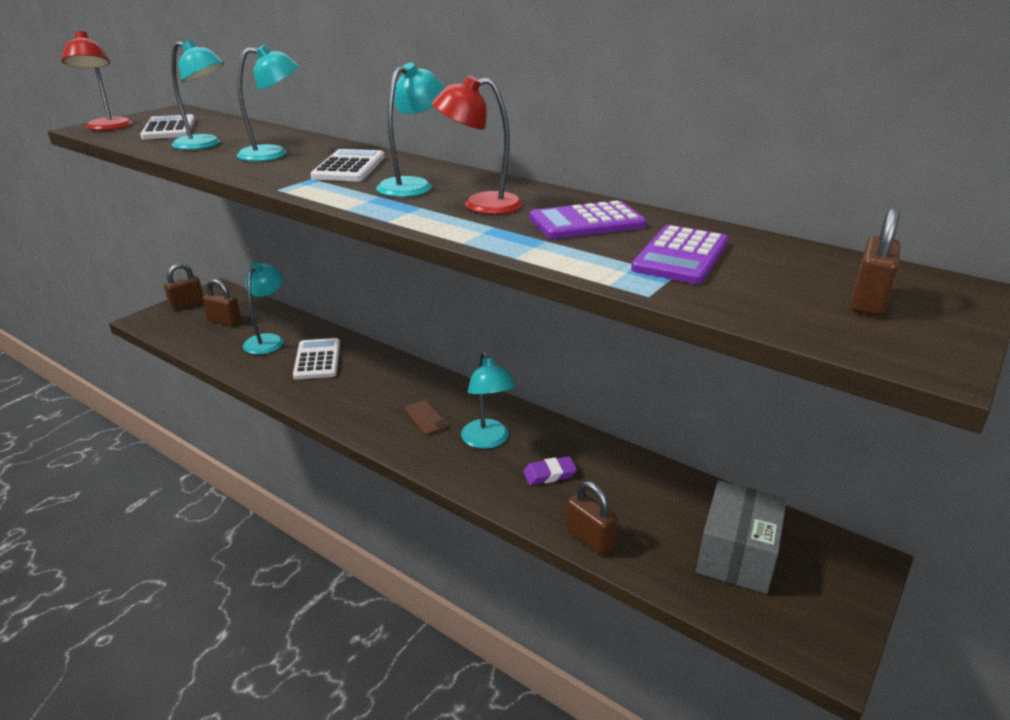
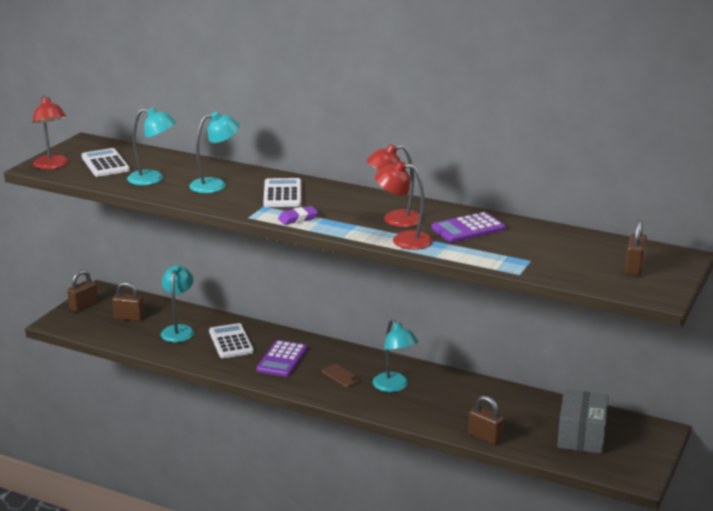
camera: 10 degrees left, 5 degrees down
turquoise lamp [376,62,445,197] -> none
purple eraser [523,456,577,485] -> purple eraser moved to [278,206,318,225]
purple calculator [631,225,728,284] -> purple calculator moved to [256,340,308,377]
none -> red lamp [375,161,433,250]

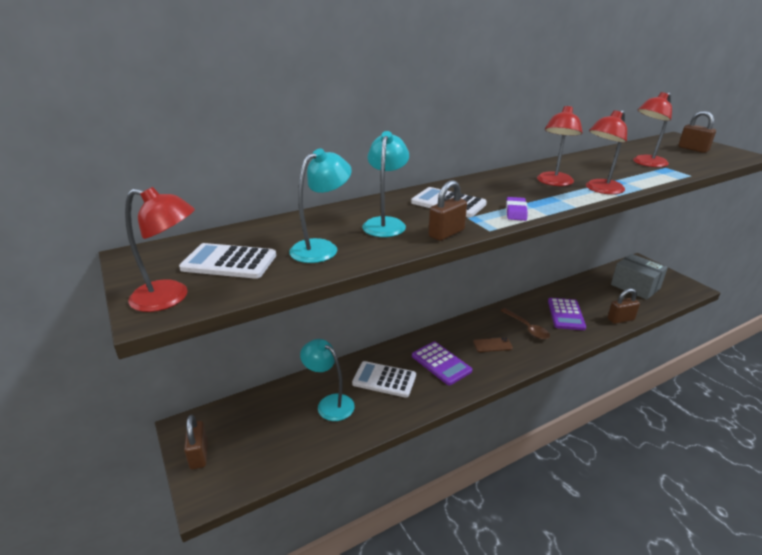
camera: 55 degrees left, 5 degrees up
brown padlock [112,282,145,321] -> brown padlock moved to [428,180,467,241]
turquoise lamp [373,319,418,392] -> brown spoon [500,308,550,340]
purple calculator [432,212,506,242] -> purple calculator moved to [548,298,586,330]
none -> red lamp [633,92,672,167]

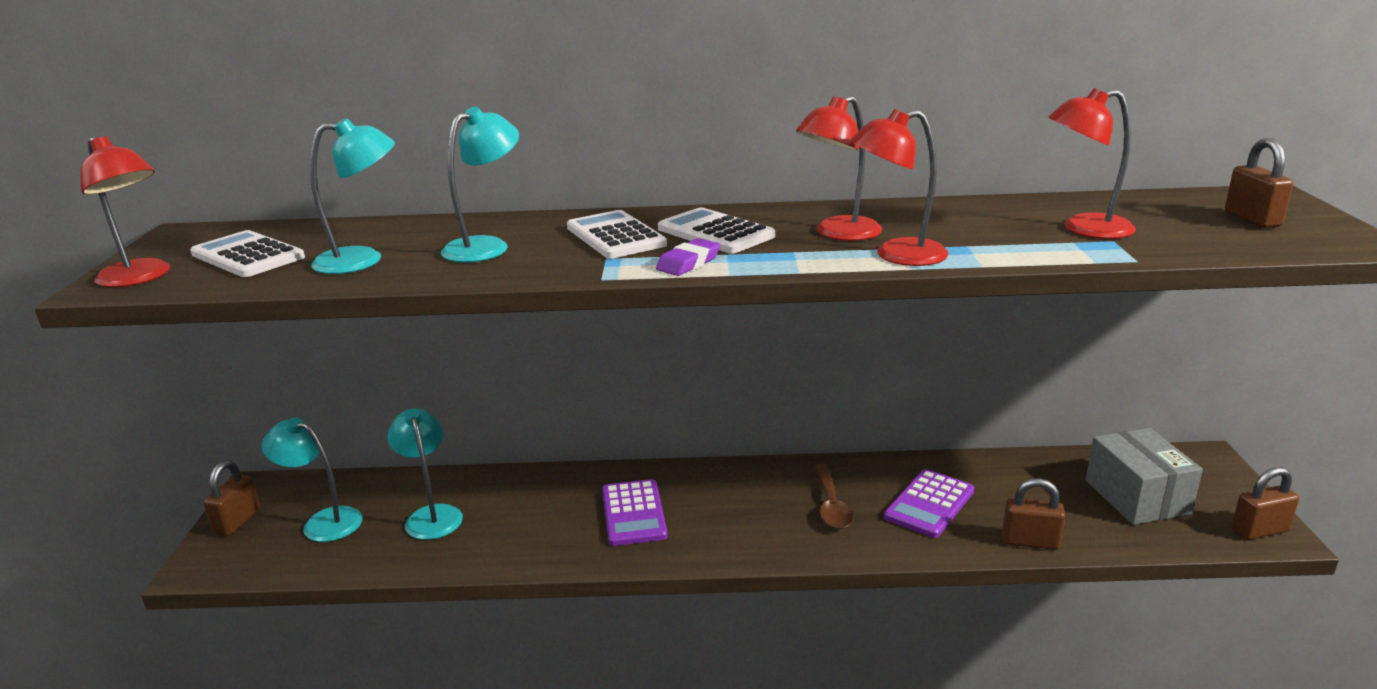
camera: 30 degrees right, 5 degrees down
white calculator [352,361,416,398] -> white calculator moved to [658,207,775,254]
brown padlock [428,180,467,241] -> brown padlock moved to [1231,467,1299,540]
brown phone [473,337,513,352] -> none
none -> turquoise lamp [262,417,363,542]

